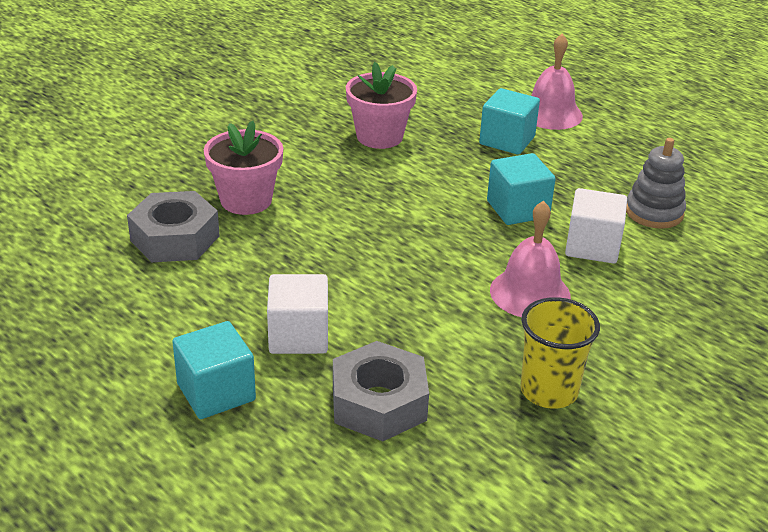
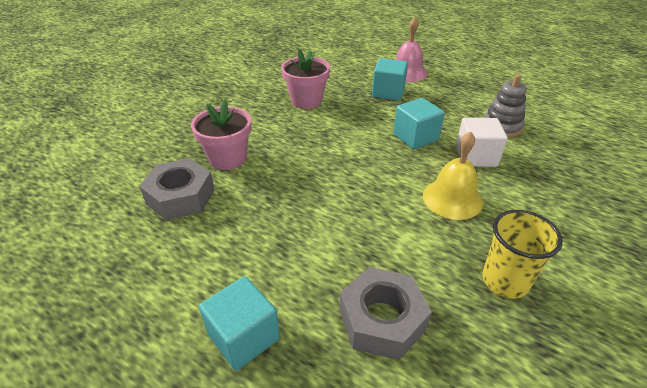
camera: 10 degrees left, 5 degrees up
white cube [267,274,328,354] -> none
pink bell [490,201,571,317] -> yellow bell [423,131,483,220]

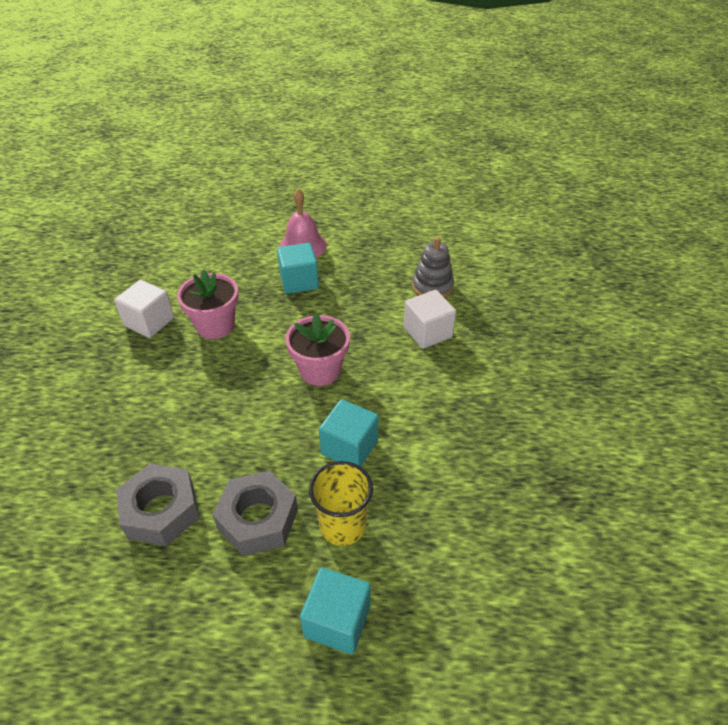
camera: 30 degrees left, 5 degrees up
pink flower pot [191,99,251,170] -> pink flower pot moved to [285,313,350,386]
grey nut [339,267,432,360] -> grey nut moved to [213,471,298,556]
turquoise cube [393,98,445,150] -> turquoise cube moved to [319,399,379,466]
yellow bell [423,131,483,220] -> none
yellow cup [482,210,563,298] -> yellow cup moved to [309,461,373,546]
none -> white cube [114,280,174,338]

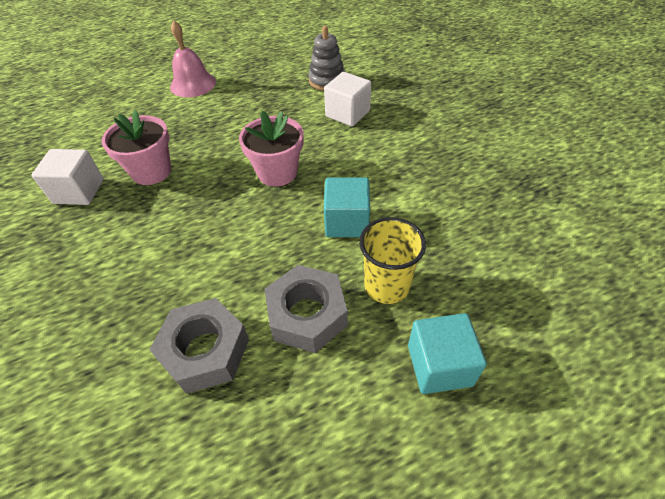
camera: 25 degrees left, 5 degrees up
turquoise cube [277,243,319,294] -> none

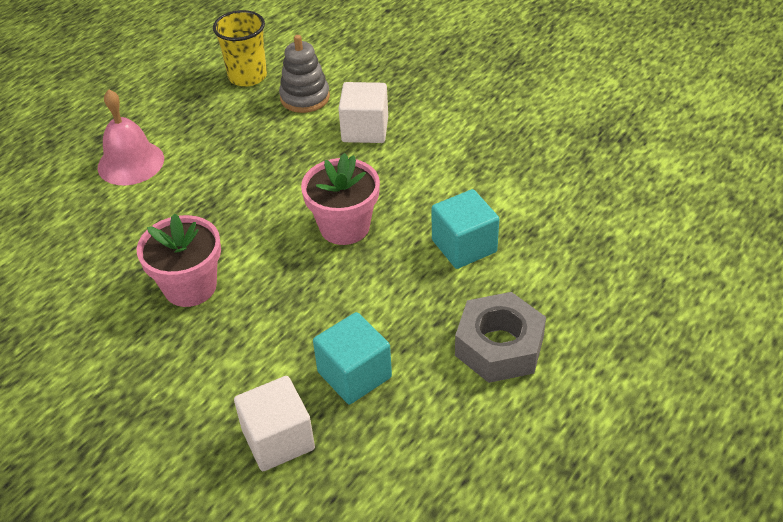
camera: 30 degrees left, 5 degrees down
white cube [32,149,104,205] -> white cube moved to [234,376,315,471]
grey nut [149,298,249,394] -> none
yellow cup [359,217,426,304] -> yellow cup moved to [213,10,267,86]
turquoise cube [408,313,487,394] -> turquoise cube moved to [313,312,392,404]

